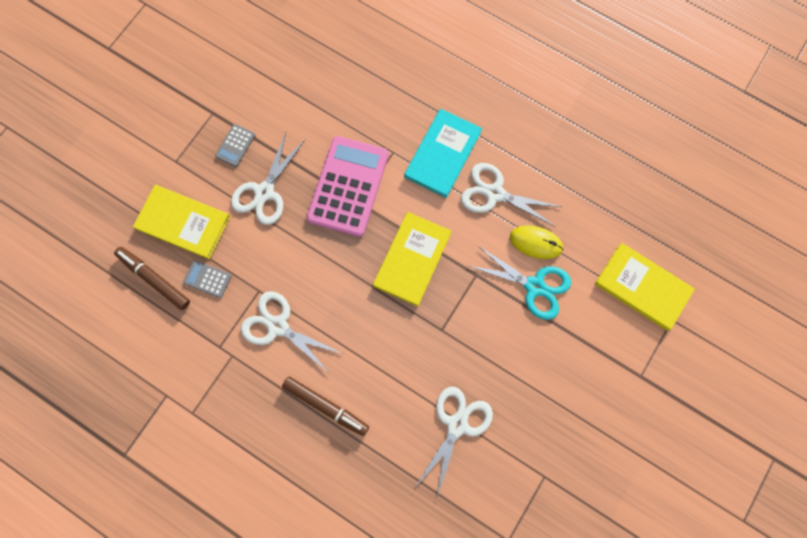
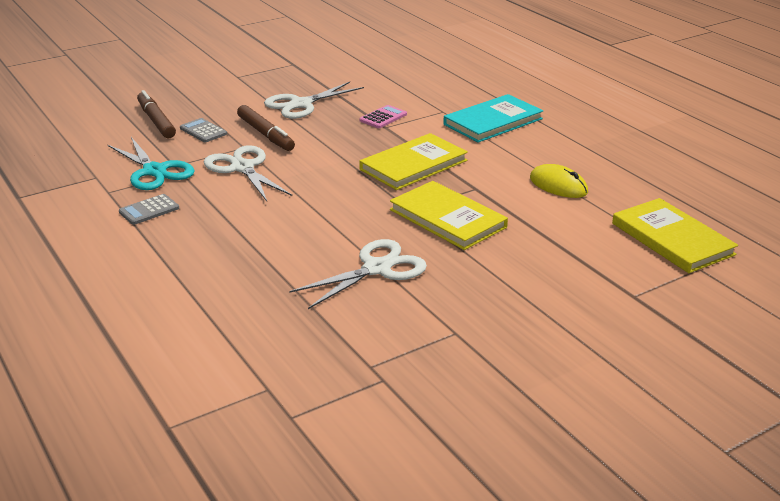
camera: 25 degrees right, 45 degrees down
yellow book [133,185,230,259] -> yellow book moved to [390,181,508,250]
grey calculator [215,124,255,167] -> grey calculator moved to [119,194,179,225]
brown marker [282,376,369,436] -> brown marker moved to [237,105,295,151]
pink calculator [307,136,388,237] -> pink calculator [360,105,407,128], size x0.43
white scissors [461,163,562,227] -> none
turquoise scissors [469,245,571,320] -> turquoise scissors moved to [108,137,195,190]

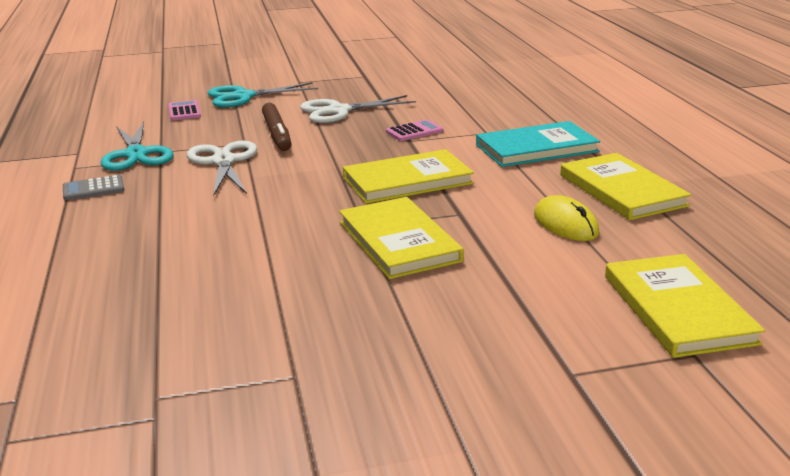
camera: 20 degrees right, 5 degrees down
brown marker [137,90,176,138] -> pink calculator [168,100,201,120]
grey calculator [180,118,227,142] -> none
white scissors [289,239,427,309] -> none
none -> turquoise scissors [208,82,318,107]
none -> yellow book [560,153,691,220]

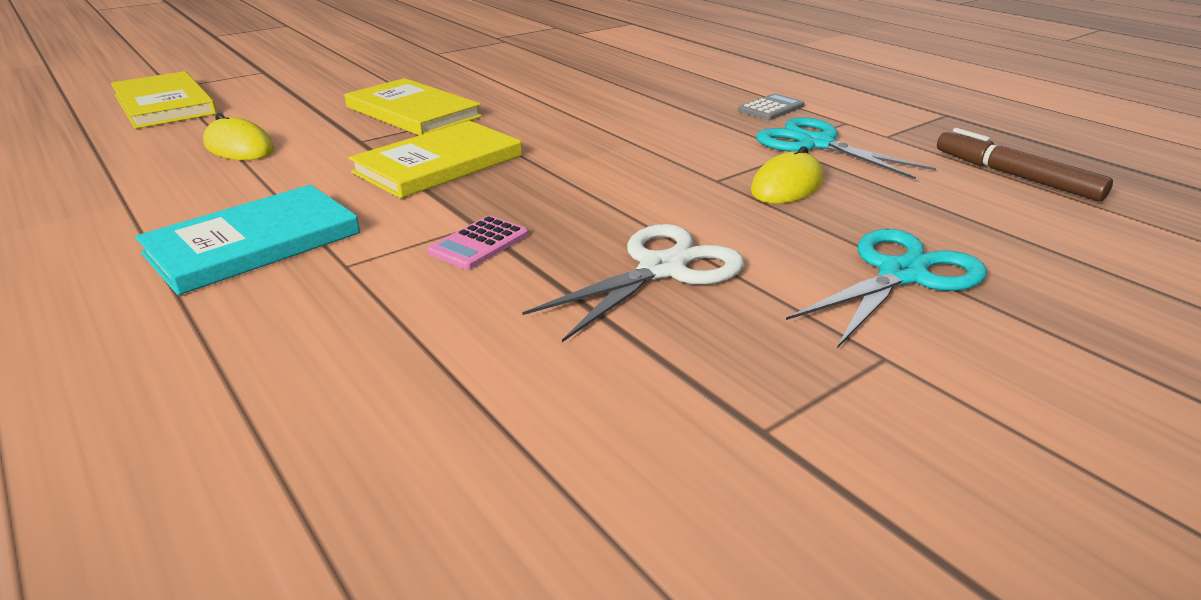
camera: 155 degrees right, 5 degrees up
pink calculator [168,100,201,120] -> none
white scissors [187,140,257,196] -> none
brown marker [262,103,292,151] -> brown marker moved to [937,128,1113,201]
yellow book [560,153,691,220] -> none
none -> yellow mouse [751,146,823,204]

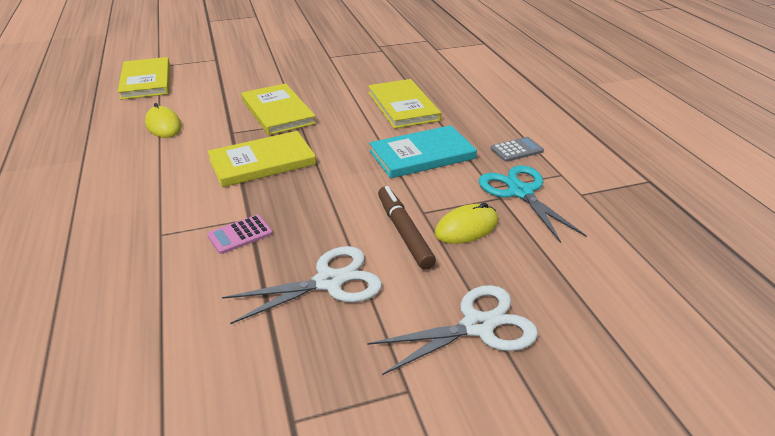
camera: 20 degrees right, 5 degrees up
turquoise book [135,185,360,295] -> turquoise book moved to [369,125,477,178]
turquoise scissors [786,229,987,348] -> white scissors [367,285,538,375]
brown marker [937,128,1113,201] -> brown marker moved to [378,186,436,270]
none -> yellow book [368,79,441,129]

